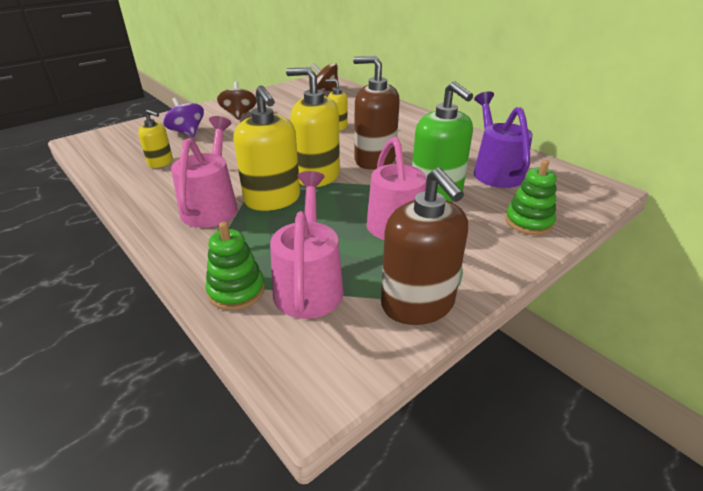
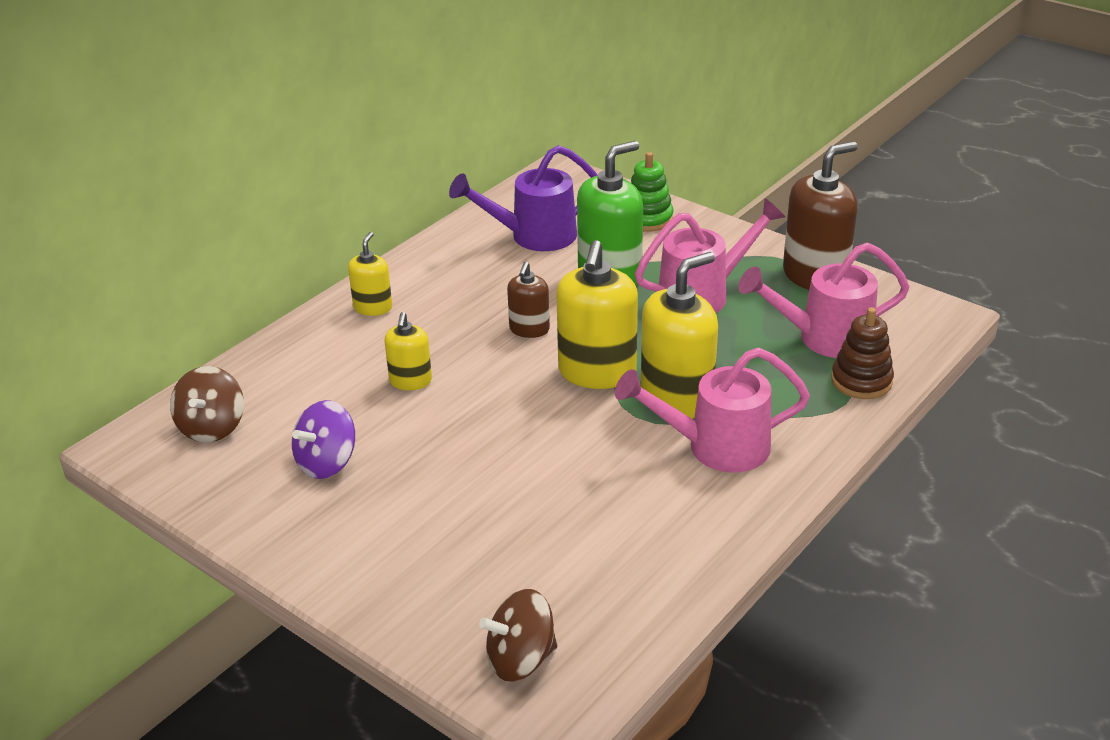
camera: 100 degrees left, 0 degrees up
yellow soap dispenser [138,110,173,168] -> yellow soap dispenser moved to [348,232,392,316]
purple spinning top [163,97,204,137] -> purple spinning top moved to [292,400,355,479]
green stacking toy [206,222,265,310] -> brown stacking toy [831,307,894,399]
brown spinning top [217,82,257,120] -> brown spinning top moved to [479,589,557,682]
brown soap dispenser [353,55,400,170] -> brown soap dispenser [507,262,550,338], size x0.54

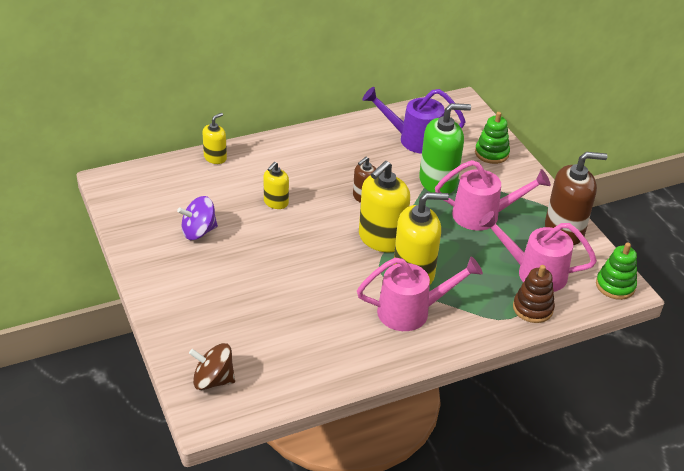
camera: 25 degrees right, 5 degrees up
brown spinning top [170,366,244,443] -> none
yellow soap dispenser [348,232,392,316] -> yellow soap dispenser moved to [202,113,227,164]
pink watering can [615,348,810,473] -> pink watering can turned 150 degrees clockwise [357,256,483,331]
none -> green stacking toy [596,243,637,300]

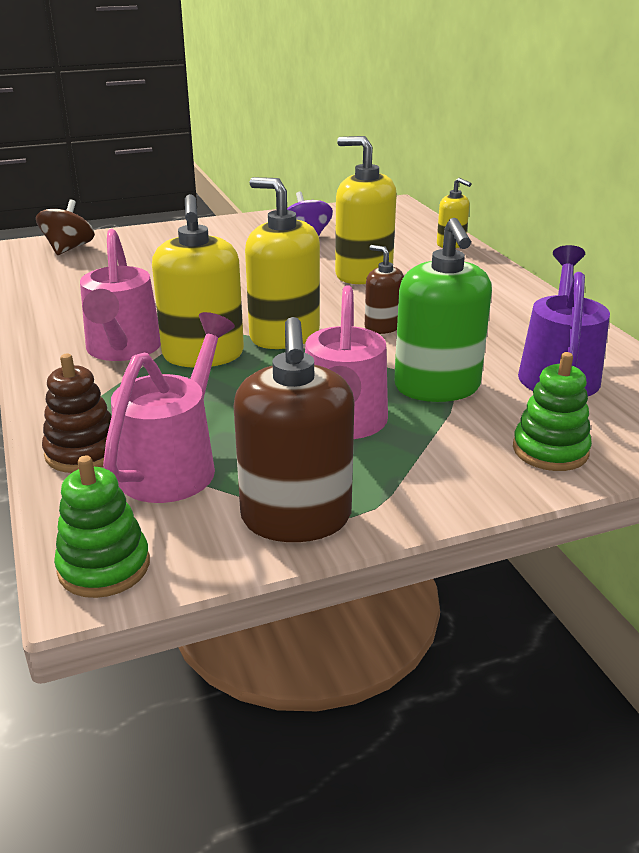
camera: 95 degrees right, 10 degrees down
yellow soap dispenser [264,162,289,209] -> yellow soap dispenser [335,136,397,284], size x1.84

